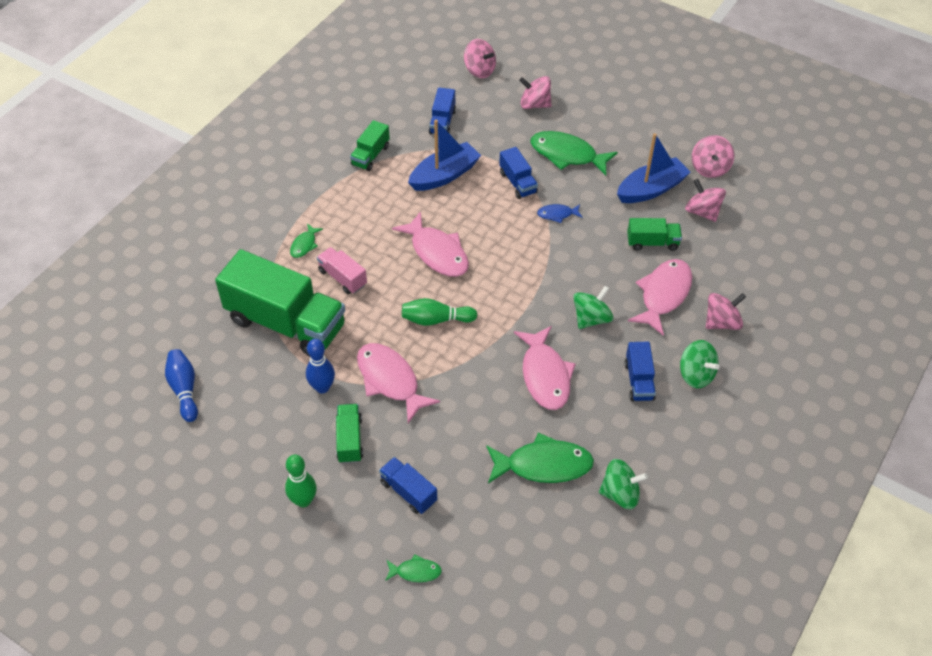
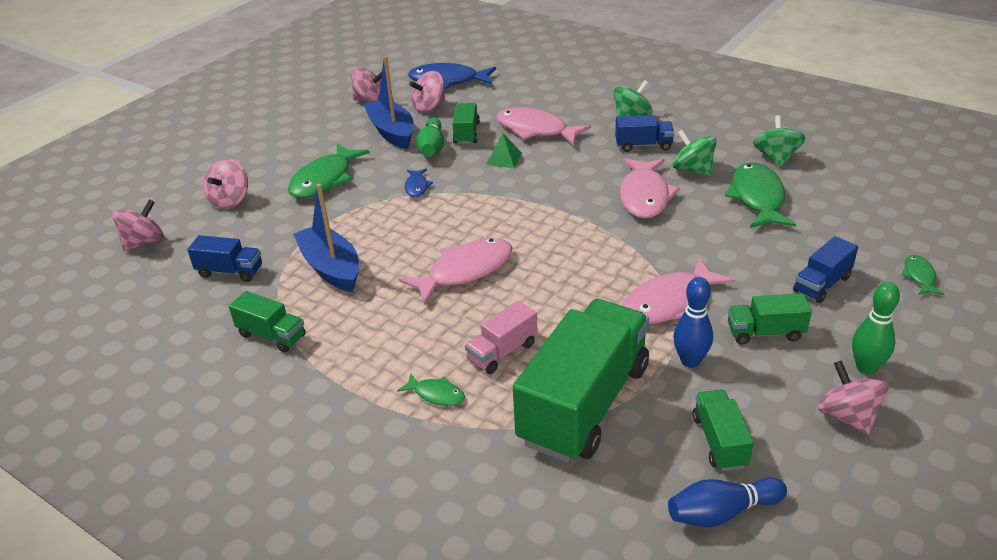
camera: 85 degrees left, 15 degrees down
green bowling pin [402,298,477,326] -> green bowling pin moved to [416,117,444,157]
blue truck [499,147,538,199] -> none
pink fish [514,326,576,410] -> pink fish turned 105 degrees clockwise [620,158,680,219]
green spinning top [573,286,614,329] -> green spinning top moved to [673,130,717,176]
pink spinning top [706,293,746,330] -> pink spinning top moved to [817,361,889,435]
none -> blue fish [408,63,496,89]
none -> green pyramid [486,133,522,168]
none -> green truck [693,390,753,471]

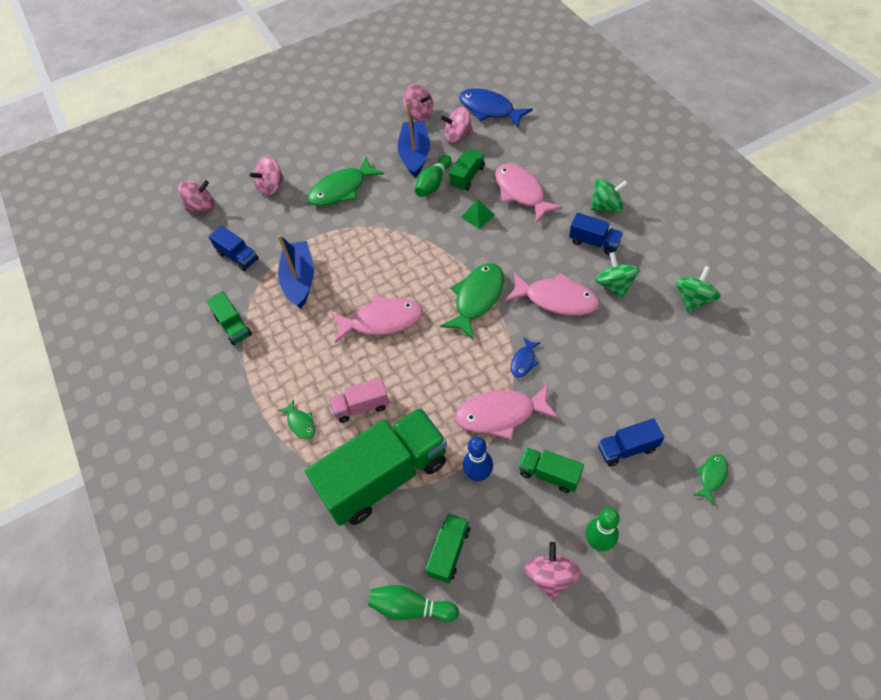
camera: 30 degrees right, 20 degrees up
blue fish [405,169,433,197] -> blue fish moved to [511,337,541,378]
pink fish [620,158,680,219] -> pink fish turned 105 degrees counterclockwise [505,272,600,316]
blue bowling pin [668,477,787,527] -> green bowling pin [368,585,459,622]
green fish [725,162,796,228] -> green fish moved to [440,263,504,339]

